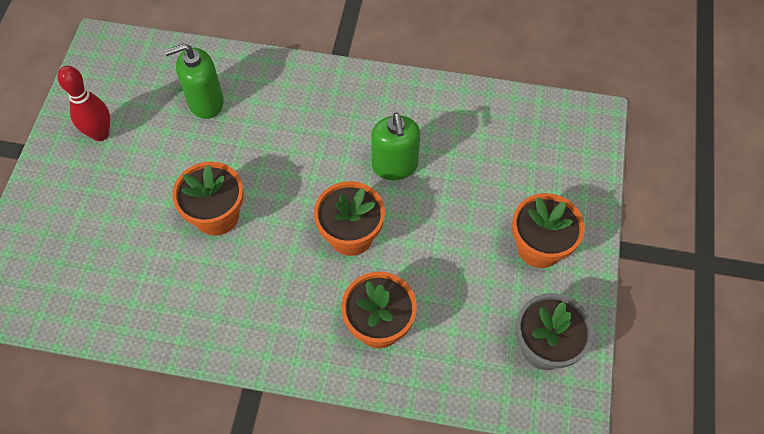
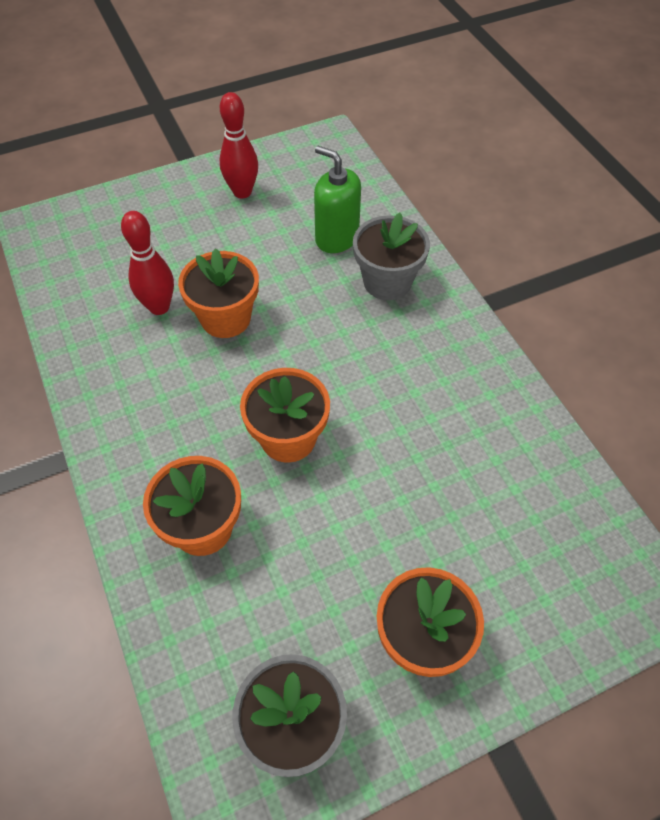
camera: 55 degrees right, 5 degrees down
green soap dispenser [371,113,420,180] -> none
none -> red bowling pin [121,211,174,315]
none -> grey flower pot [353,213,430,300]

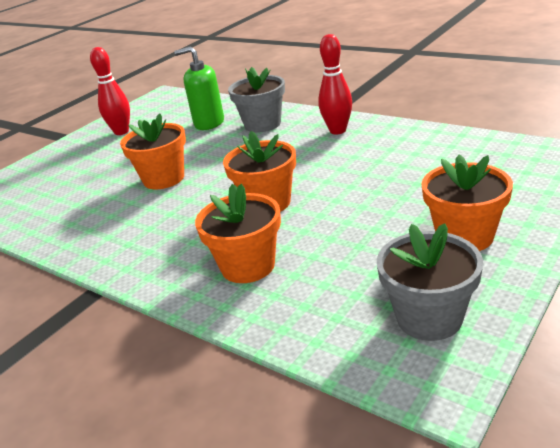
camera: 25 degrees left, 25 degrees down
red bowling pin [121,211,174,315] -> red bowling pin moved to [318,34,352,134]

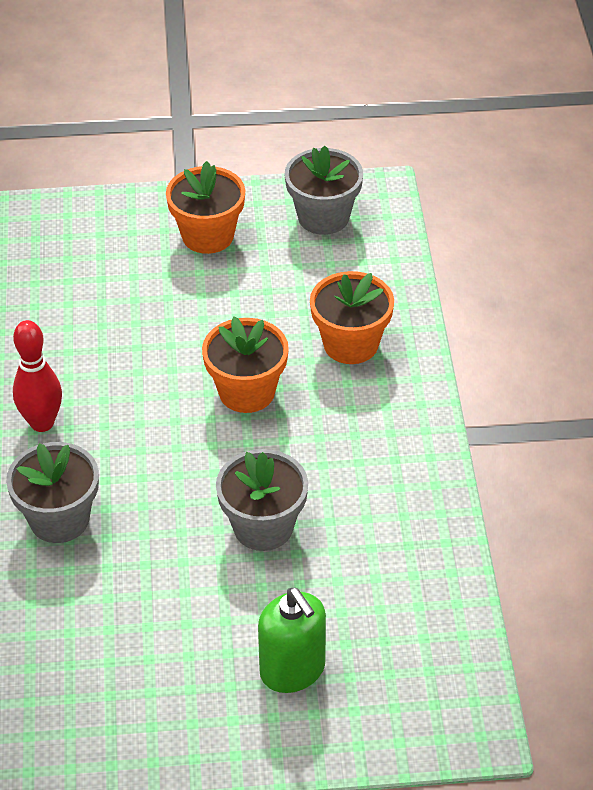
camera: 135 degrees left, 15 degrees up
red bowling pin [90,47,130,135] -> none
orange flower pot [120,113,186,190] -> grey flower pot [216,449,308,551]
green soap dispenser [174,46,224,130] -> green soap dispenser moved to [258,588,326,693]

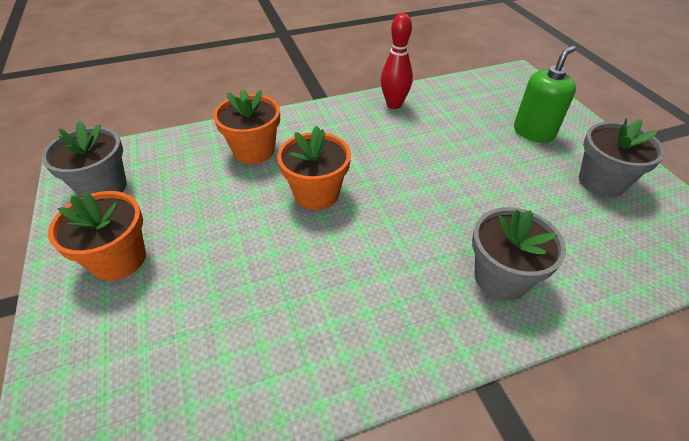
camera: 105 degrees left, 0 degrees up
red bowling pin [13,320,62,432] -> red bowling pin moved to [381,13,413,109]
grey flower pot [216,449,308,551] -> grey flower pot moved to [579,118,665,197]

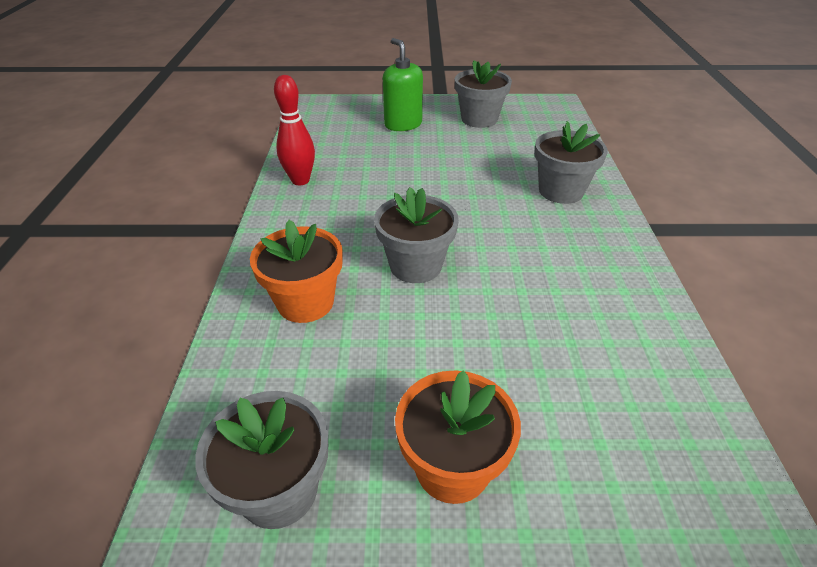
camera: 70 degrees left, 5 degrees down
orange flower pot [277,126,351,210] -> grey flower pot [374,187,459,283]

